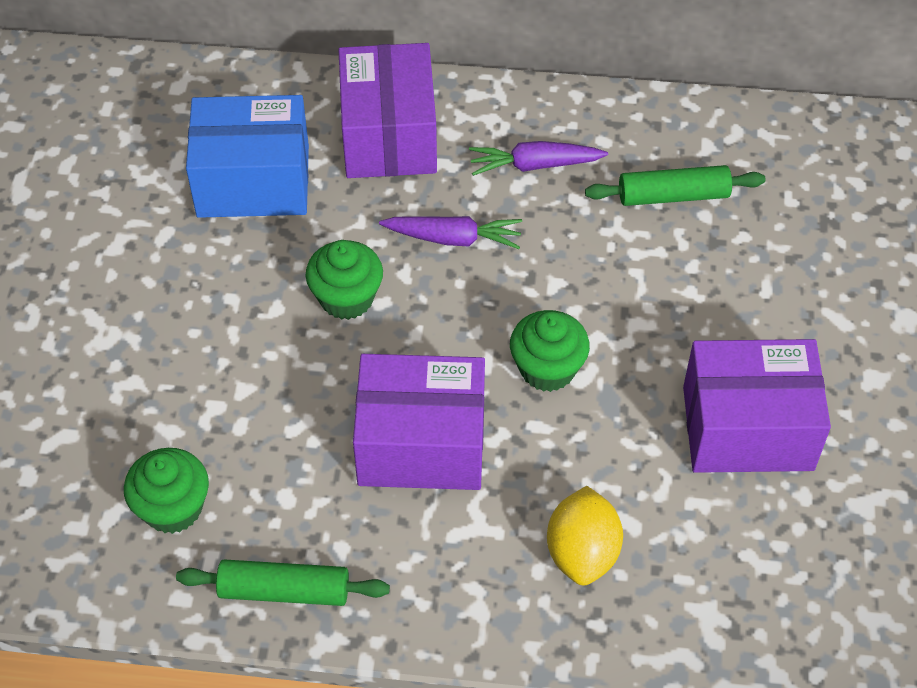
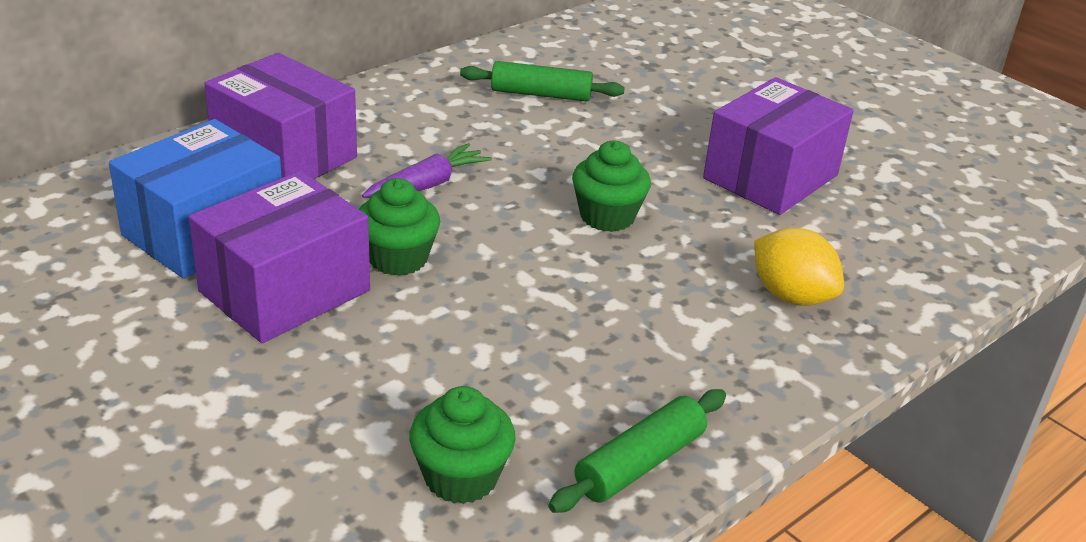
camera: 50 degrees left, 20 degrees down
purple box [353,354,485,490] -> purple box moved to [189,171,370,343]
purple carrot [469,141,608,176] -> none
green rolling pin [585,165,765,206] -> green rolling pin turned 60 degrees clockwise [460,61,625,102]

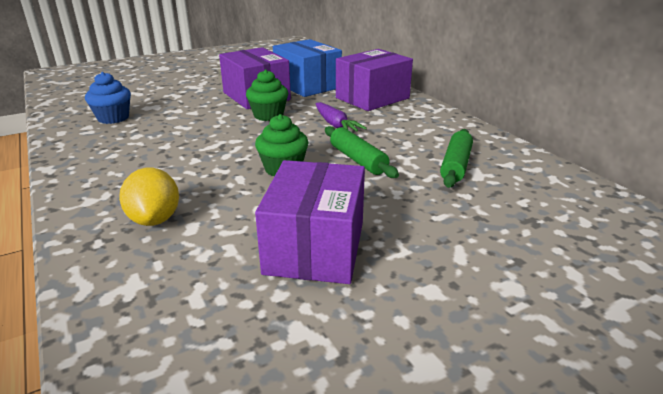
camera: 105 degrees right, 5 degrees down
green cupcake [409,386,516,504] -> blue cupcake [85,72,131,124]
green rolling pin [548,389,726,513] -> green rolling pin moved to [325,126,399,178]
purple box [703,77,854,215] -> purple box turned 45 degrees clockwise [255,160,365,284]
yellow lemon [754,228,844,306] -> yellow lemon turned 75 degrees counterclockwise [119,168,179,226]

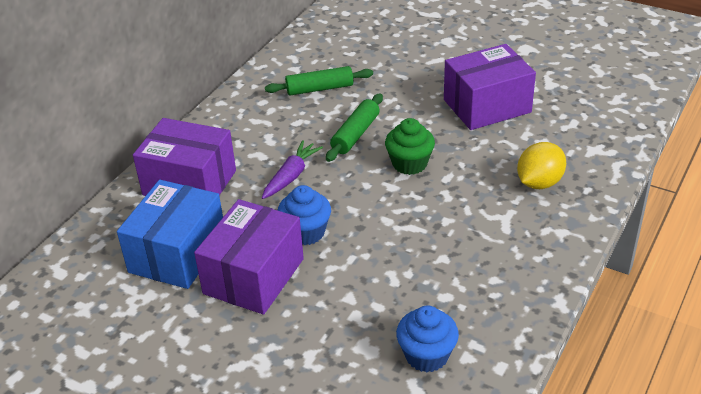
camera: 120 degrees left, 10 degrees up
green cupcake [246,70,288,121] -> blue cupcake [278,185,331,245]

